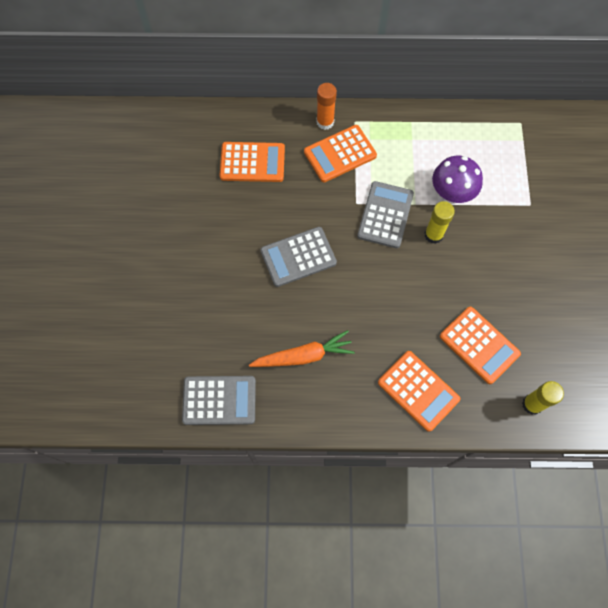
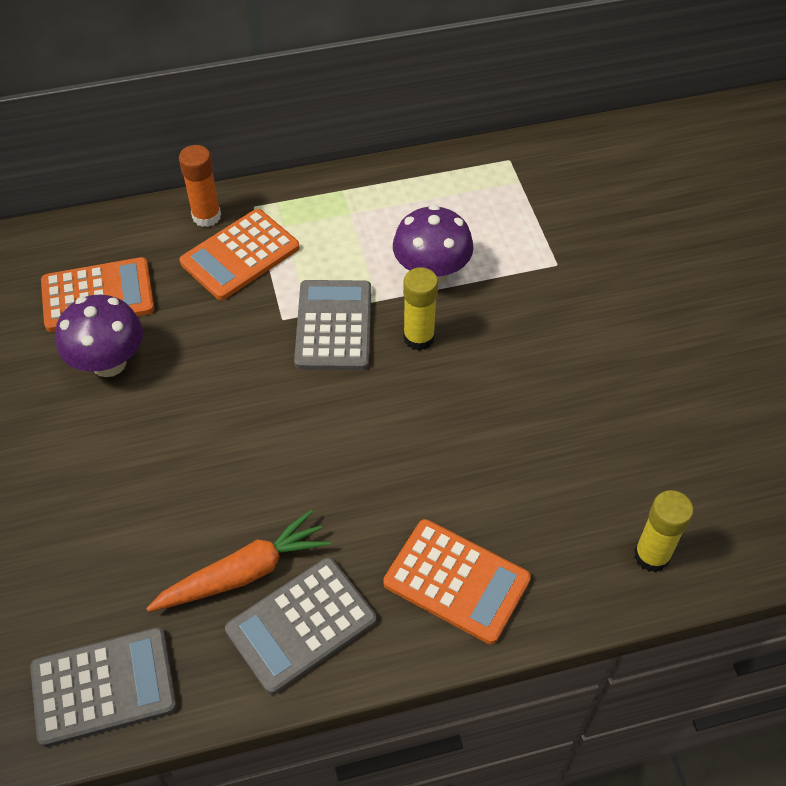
camera: 15 degrees left, 15 degrees down
grey calculator [260,227,337,287] -> grey calculator moved to [225,558,376,695]
orange calculator [440,307,521,384] -> none
none -> purple mushroom [55,295,143,377]

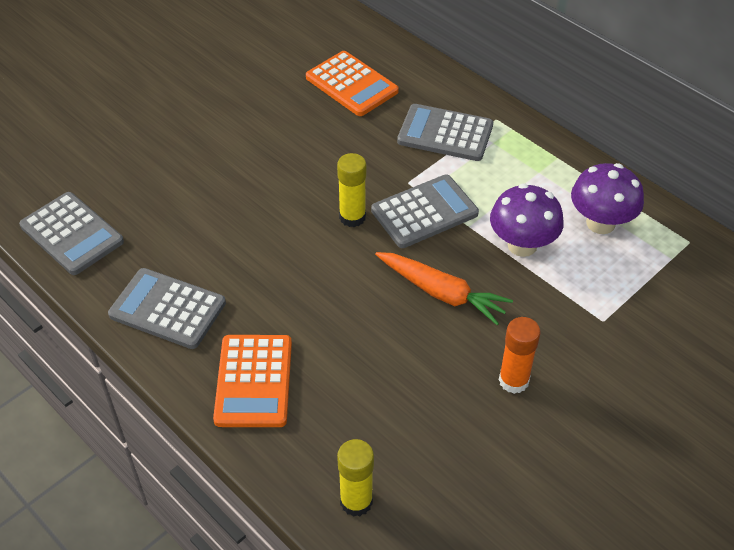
camera: 60 degrees right, 5 degrees down
purple mushroom [55,295,143,377] -> purple mushroom moved to [571,163,644,234]
orange carrot [146,510,331,612] -> orange carrot moved to [375,252,513,325]
orange glue stick [179,145,221,227] -> orange glue stick moved to [499,317,540,394]
orange calculator [180,209,300,300] -> grey calculator [397,104,493,161]
yellow glue stick [403,267,438,351] -> yellow glue stick moved to [337,153,366,227]

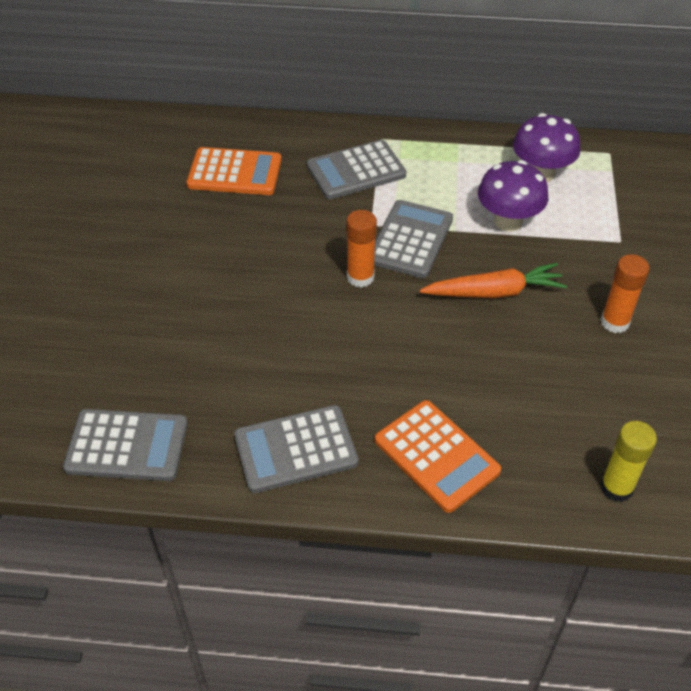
camera: 40 degrees left, 0 degrees up
yellow glue stick [337,153,366,227] -> orange glue stick [346,210,377,288]

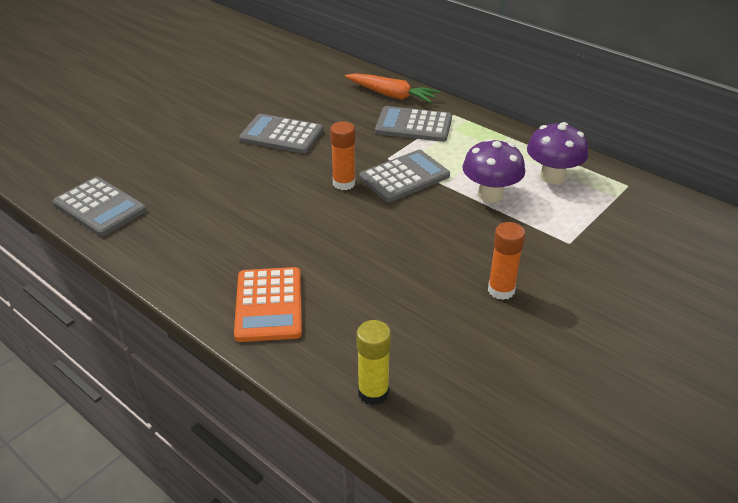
camera: 35 degrees right, 10 degrees down
orange calculator [186,147,282,195] -> none
grey calculator [234,405,359,493] -> grey calculator moved to [239,114,323,154]
orange carrot [419,263,567,298] -> orange carrot moved to [345,73,440,103]

